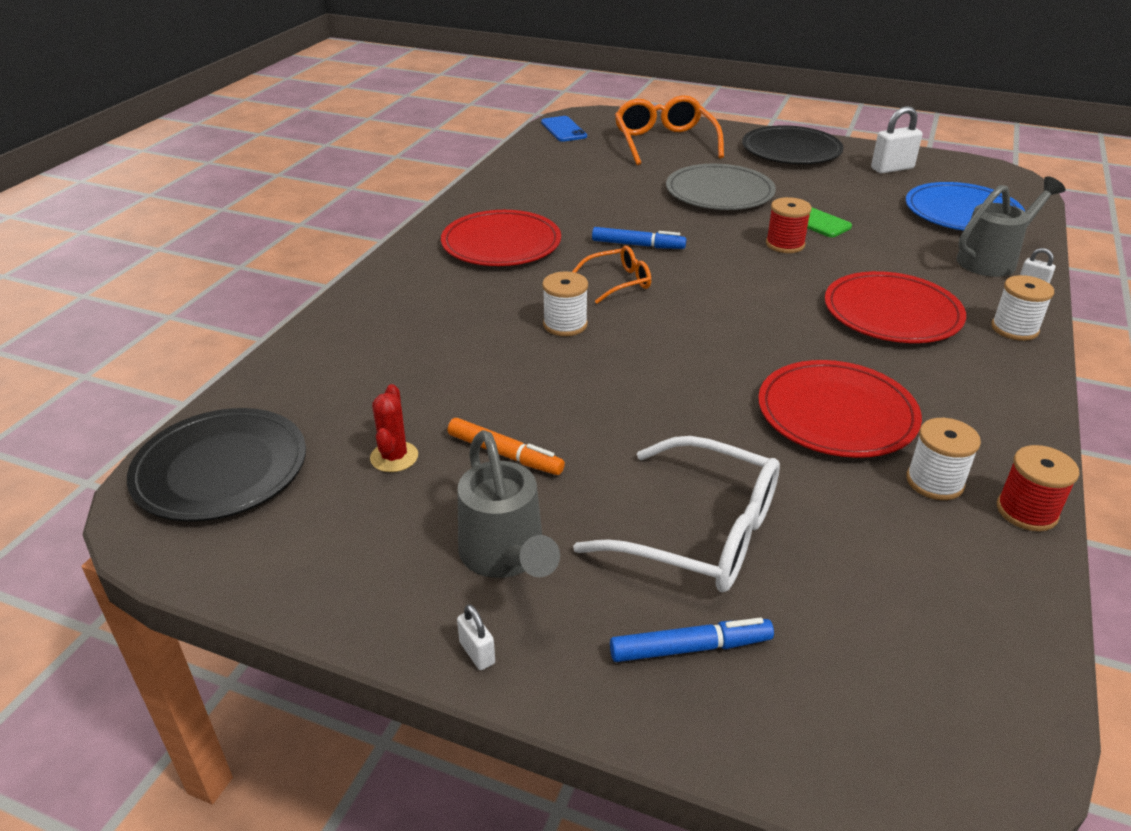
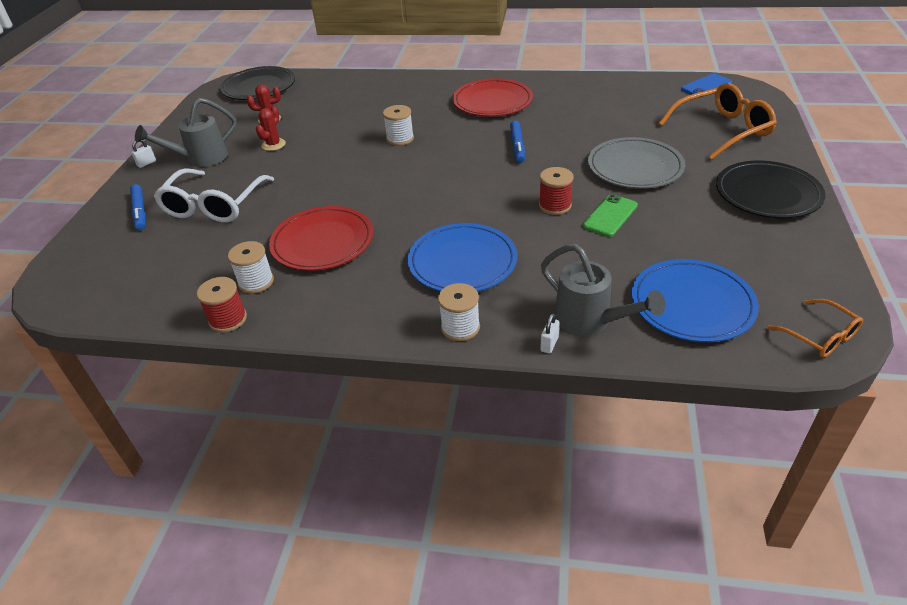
camera: 80 degrees right, 5 degrees up
orange marker [448,418,565,475] -> red cactus [256,106,286,151]
orange glasses [572,246,651,304] -> orange glasses moved to [768,299,863,358]
red plate [825,271,966,343] -> blue plate [408,223,517,292]
white padlock [871,106,923,173] -> none

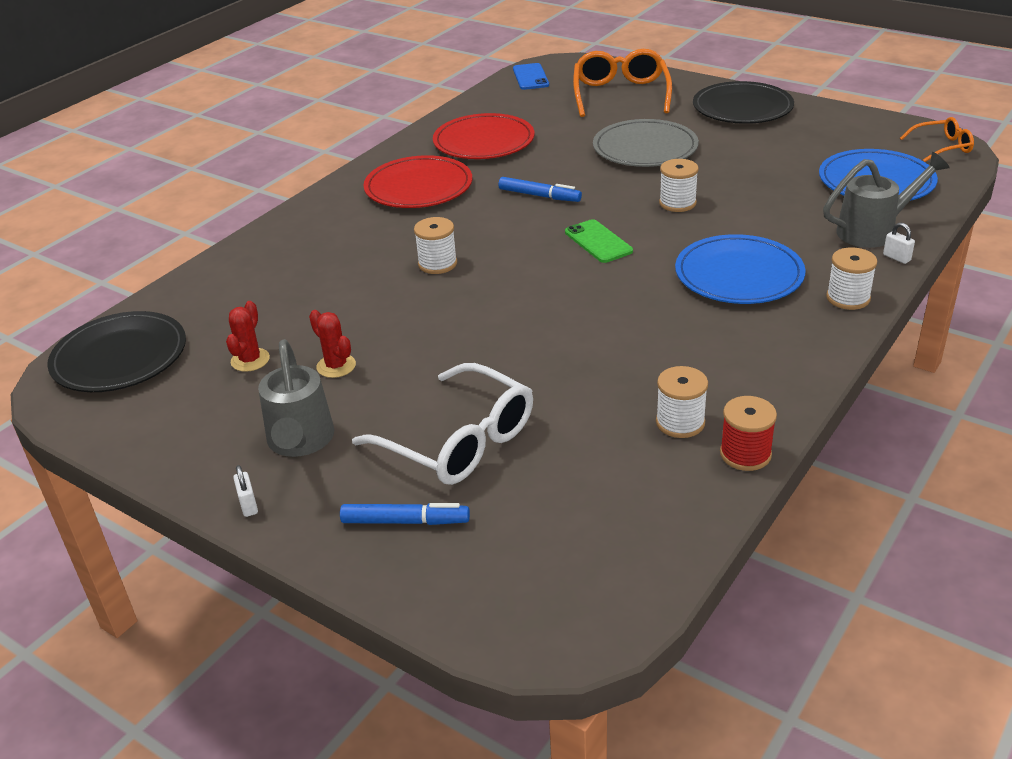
camera: 65 degrees left, 5 degrees down
red plate [269,206,373,271] -> red plate moved to [433,113,534,159]
red spool [539,167,574,215] -> white spool [659,159,699,212]
green phone [583,194,638,237] -> green phone moved to [565,219,633,263]

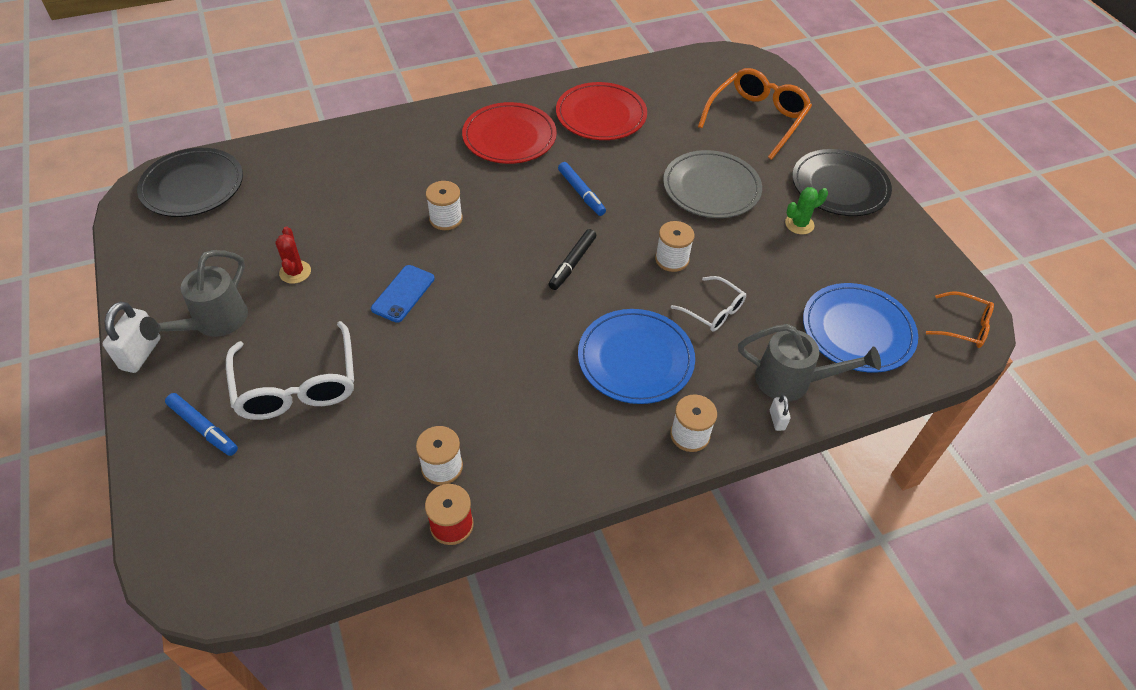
camera: 30 degrees right, 15 degrees up
red cactus [226,301,270,372] -> none
white padlock [233,465,258,517] -> white padlock [102,301,161,373], size x1.93
blue phone [513,63,549,90] -> blue phone moved to [371,265,435,323]
green phone [565,219,633,263] -> black marker [548,229,596,290]
none -> white glasses [671,276,746,331]
none -> green cactus [785,187,828,234]

